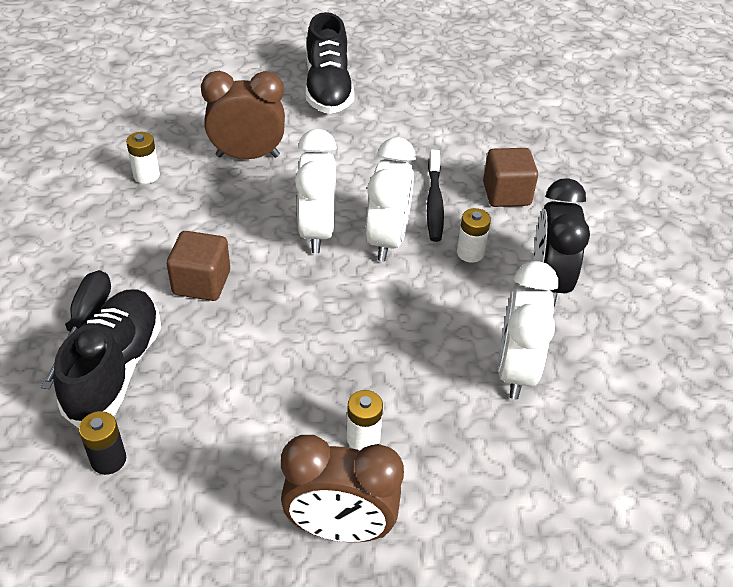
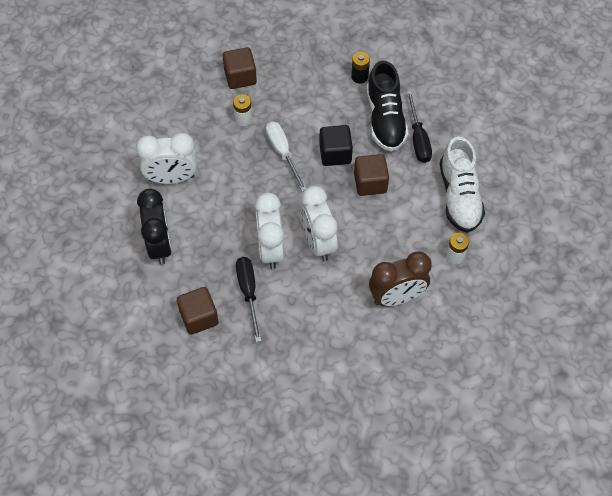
camera: 165 degrees right, 15 degrees up
brown clock [281,435,404,542] -> brown cube [223,47,257,89]
black shoe [306,12,354,114] -> none
black toothbrush [427,150,444,242] -> black screwdriver [236,257,261,342]
white battery [457,208,491,263] -> none
white clock [498,261,558,400] -> white clock turned 90 degrees clockwise [136,133,197,184]
none -> white screwdriver [266,121,306,191]
none -> black cube [319,125,353,166]
none -> white shoe [440,137,485,233]

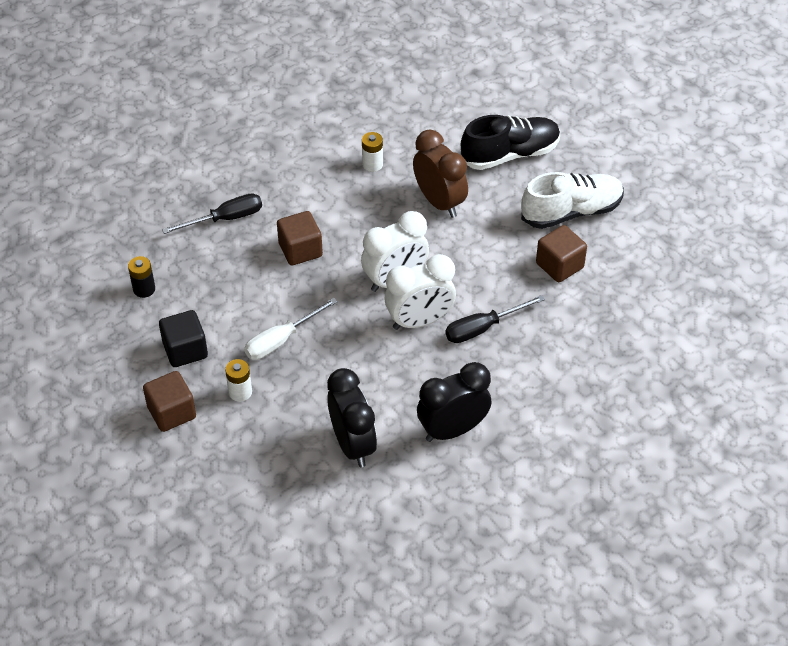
camera: 105 degrees left, 10 degrees down
white clock [136,133,197,184] -> black clock [327,368,377,467]
brown cube [177,287,219,335] -> brown cube moved to [536,225,587,282]
black cube [319,125,353,166] -> black cube moved to [159,310,208,367]
black shoe [366,61,408,152] -> black shoe moved to [461,115,560,170]
white shoe [440,137,485,233] -> white shoe moved to [521,172,624,229]

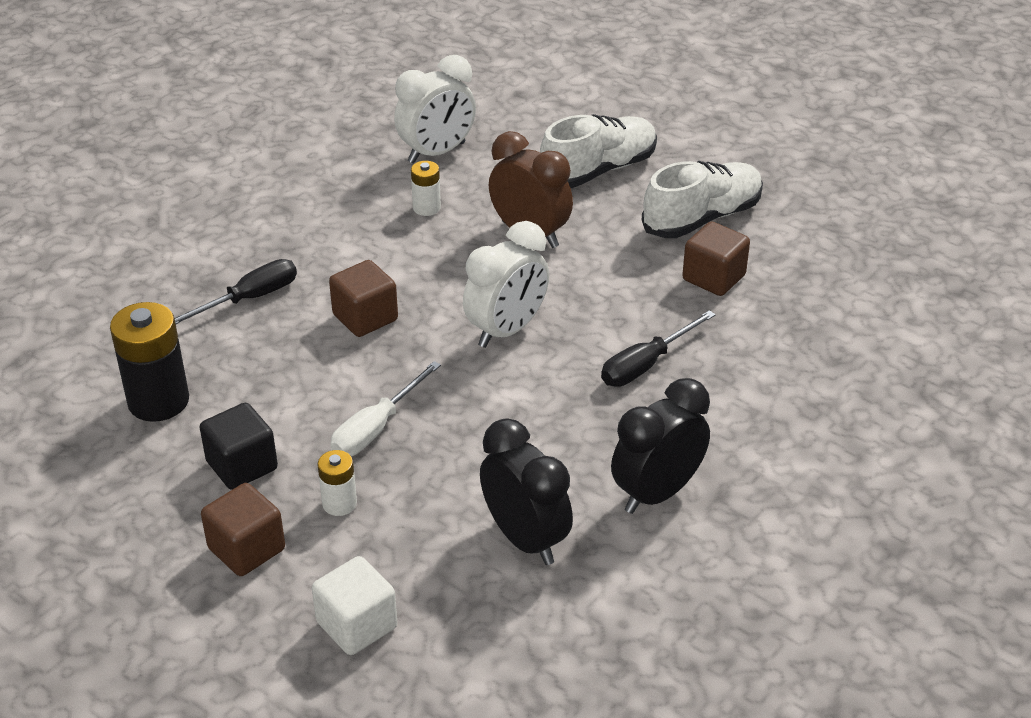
camera: 15 degrees left, 10 degrees down
black battery [128,256,155,298] -> black battery [110,302,189,422], size x1.89
white clock [385,254,456,330] -> white clock moved to [394,55,476,164]
black shoe [461,115,560,170] -> white shoe [540,114,657,188]
none -> white cube [312,556,397,655]

